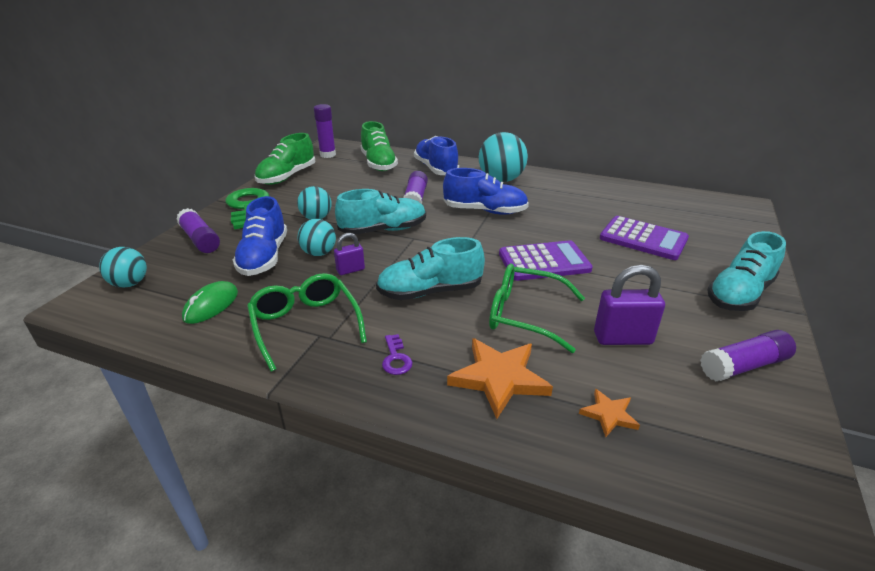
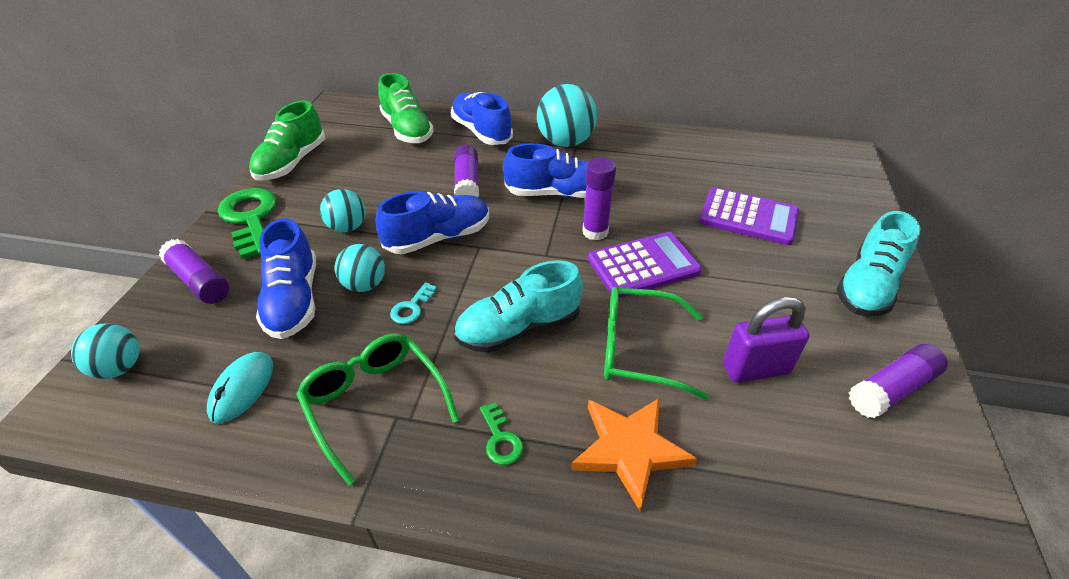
camera: 10 degrees left, 10 degrees up
green mouse [182,281,238,324] -> turquoise mouse [207,352,273,423]
purple glue stick [314,104,336,158] -> purple glue stick moved to [582,158,616,241]
purple padlock [334,233,365,275] -> turquoise key [390,282,437,324]
turquoise shoe [335,189,426,234] -> blue shoe [376,191,489,254]
purple key [382,334,413,375] -> green key [480,402,523,465]
orange star [579,389,640,437] -> none

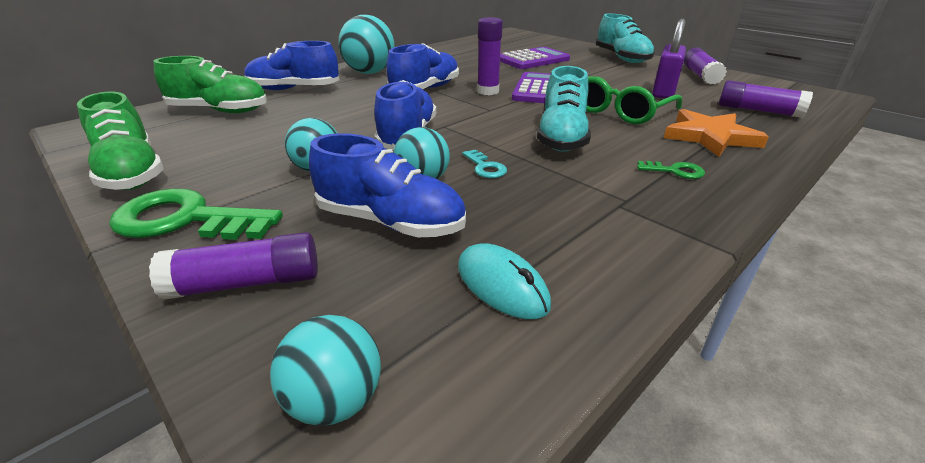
camera: 55 degrees left, 10 degrees down
green glasses [296,333,459,485] -> none
purple glue stick [454,145,479,197] -> purple glue stick moved to [719,80,813,118]

